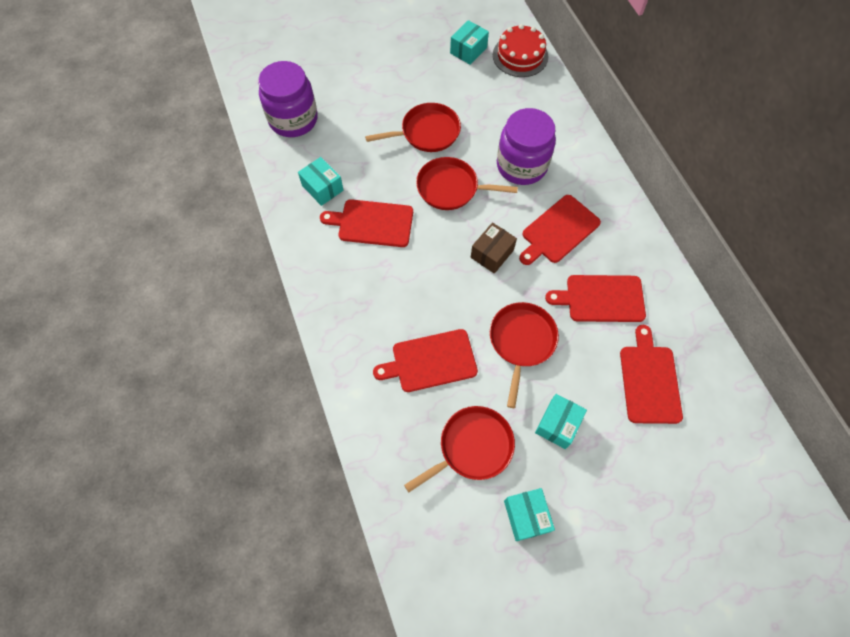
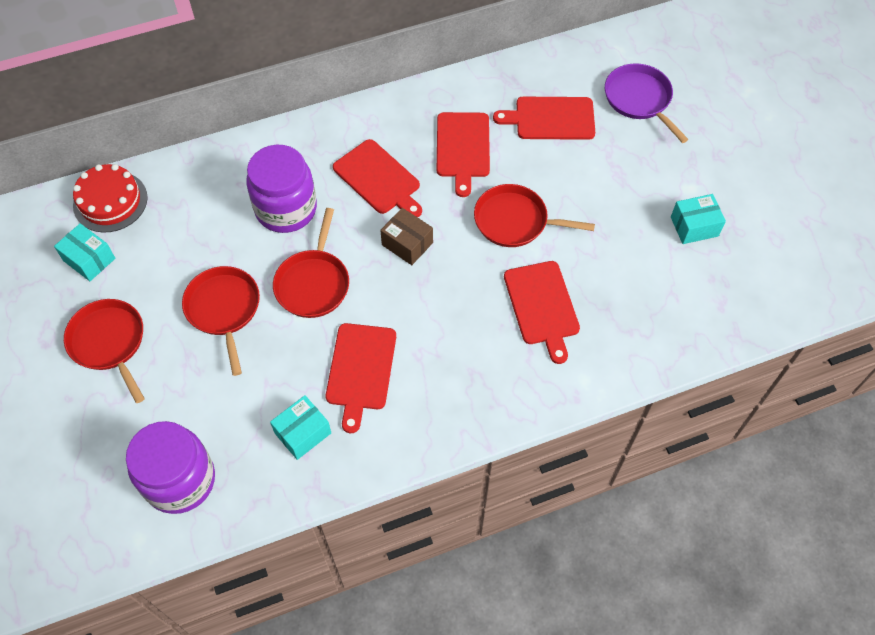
camera: 90 degrees left, 5 degrees down
red pan [404,406,515,492] -> red pan moved to [64,299,145,403]
turquoise box [535,394,587,449] -> none
none -> purple pan [605,63,688,143]

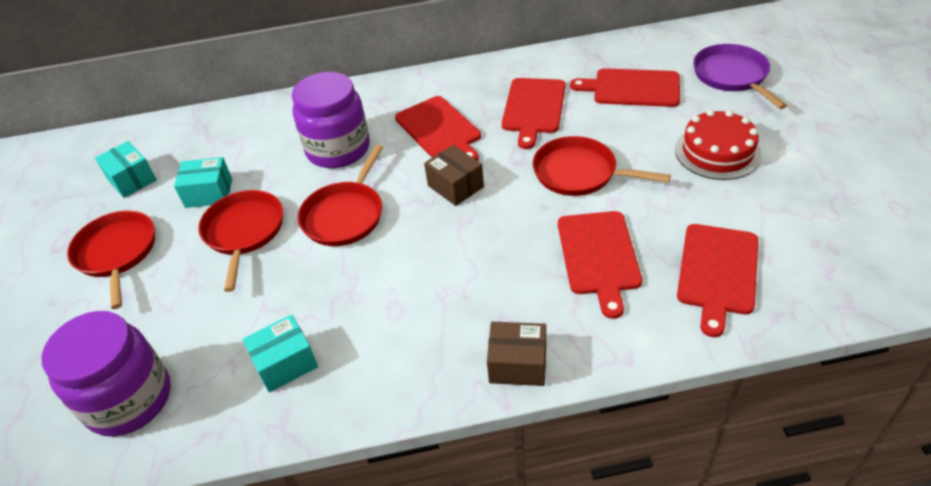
camera: 15 degrees right, 15 degrees down
red cake [73,164,148,232] -> red cake moved to [675,110,762,180]
red cutting board [326,323,396,433] -> red cutting board moved to [677,224,758,337]
turquoise box [671,194,726,244] -> turquoise box moved to [174,157,232,208]
none -> brown box [487,322,546,386]

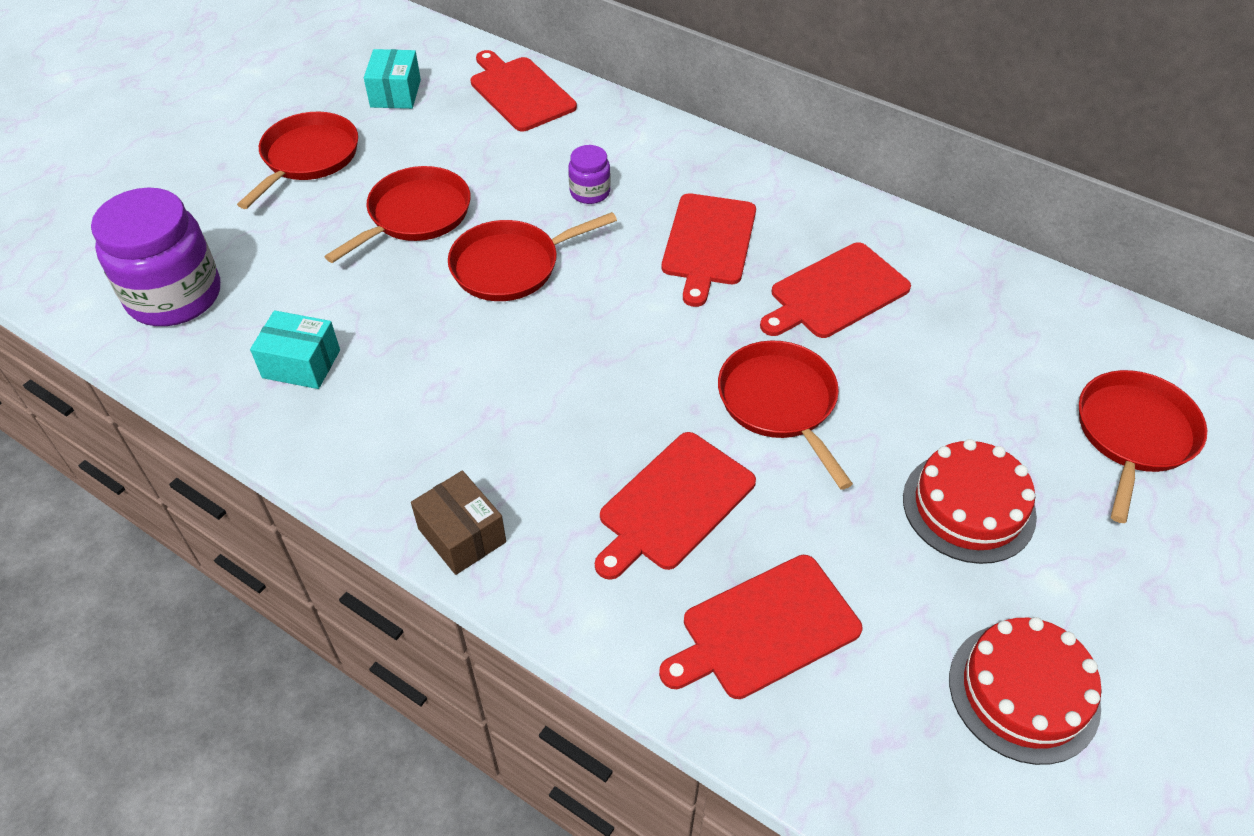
camera: 40 degrees right, 5 degrees up
turquoise box [174,157,232,208] -> none
purple jar [292,72,370,168] -> purple jar [568,145,611,204], size x0.47
brown box [424,145,484,206] -> none
red cutting board [570,68,680,107] -> red cutting board moved to [471,50,577,131]
purple pan [693,44,787,109] -> red pan [1079,370,1207,523]
none -> red cake [949,617,1102,765]

